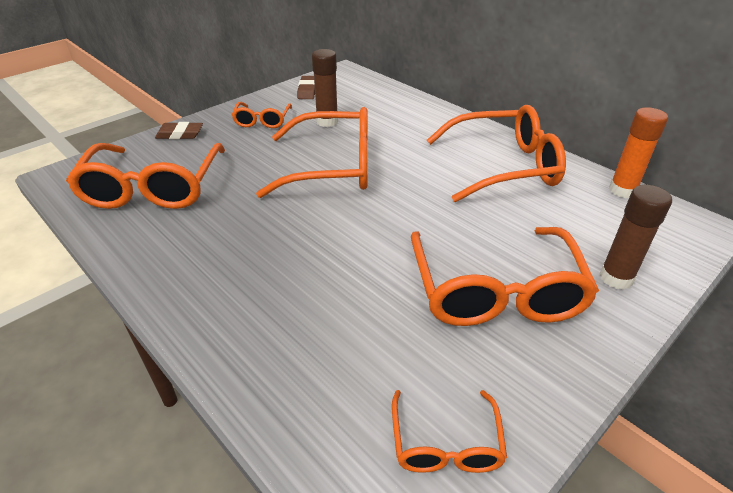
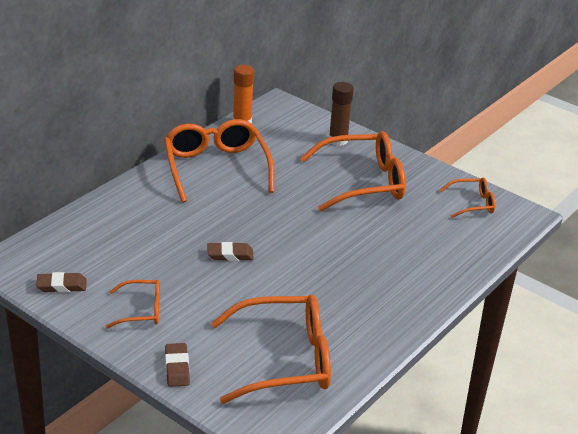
camera: 100 degrees left, 5 degrees down
orange glasses [256,107,368,198] -> brown eraser [208,242,254,261]
brown glue stick [312,49,338,127] -> none

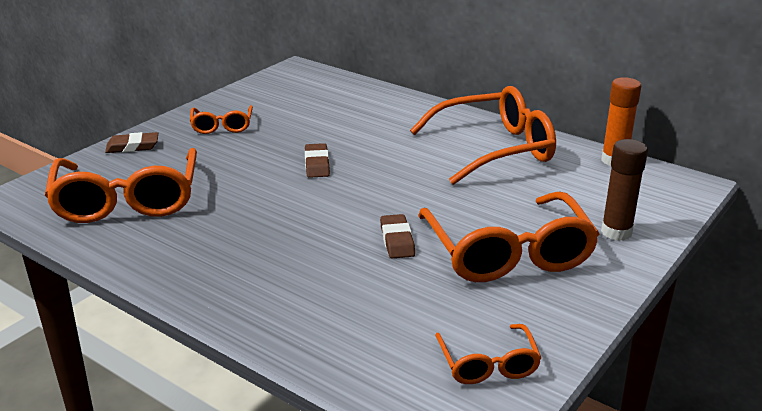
camera: 90 degrees right, 5 degrees down
brown eraser [36,272,87,292] -> brown eraser moved to [380,214,415,258]

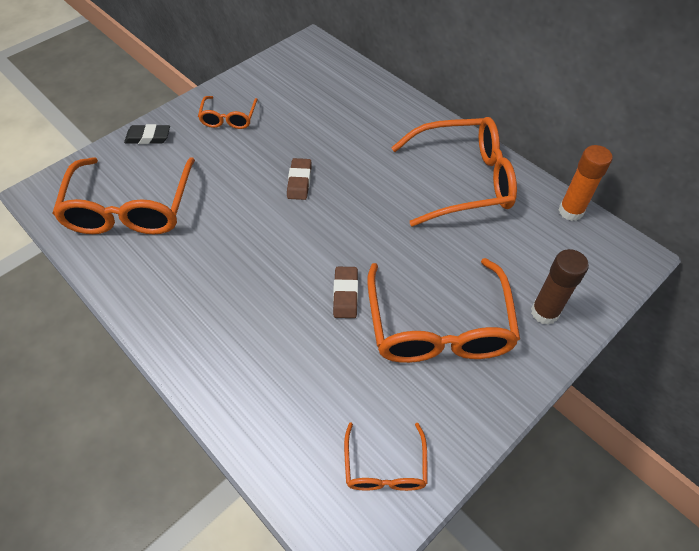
camera: 10 degrees right, 25 degrees up
brown eraser [105,132,158,153] -> black eraser [124,124,170,144]

